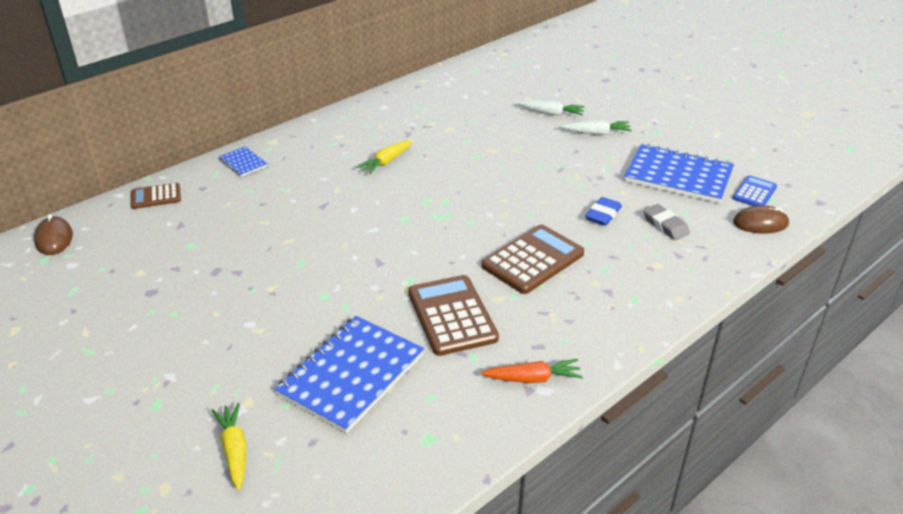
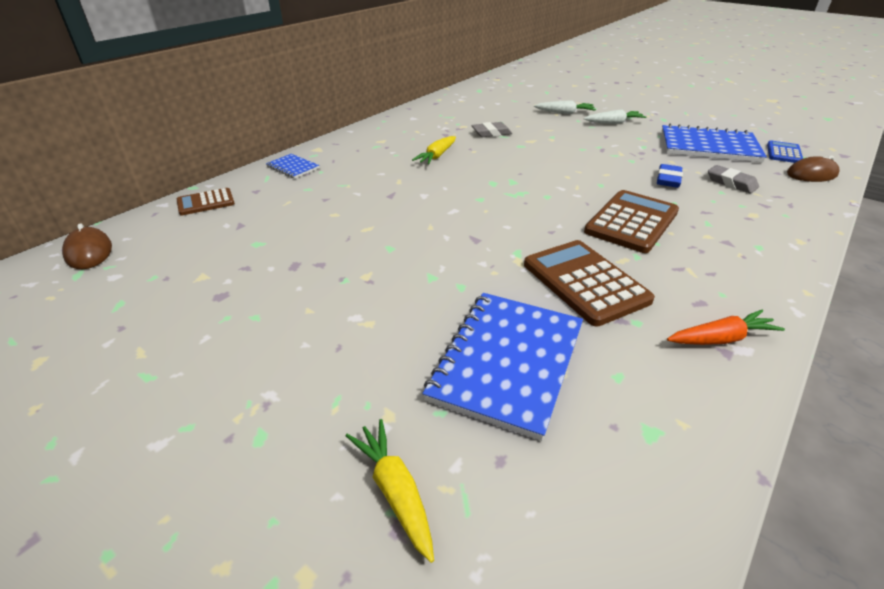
camera: 10 degrees left, 0 degrees up
none -> grey eraser [472,122,512,137]

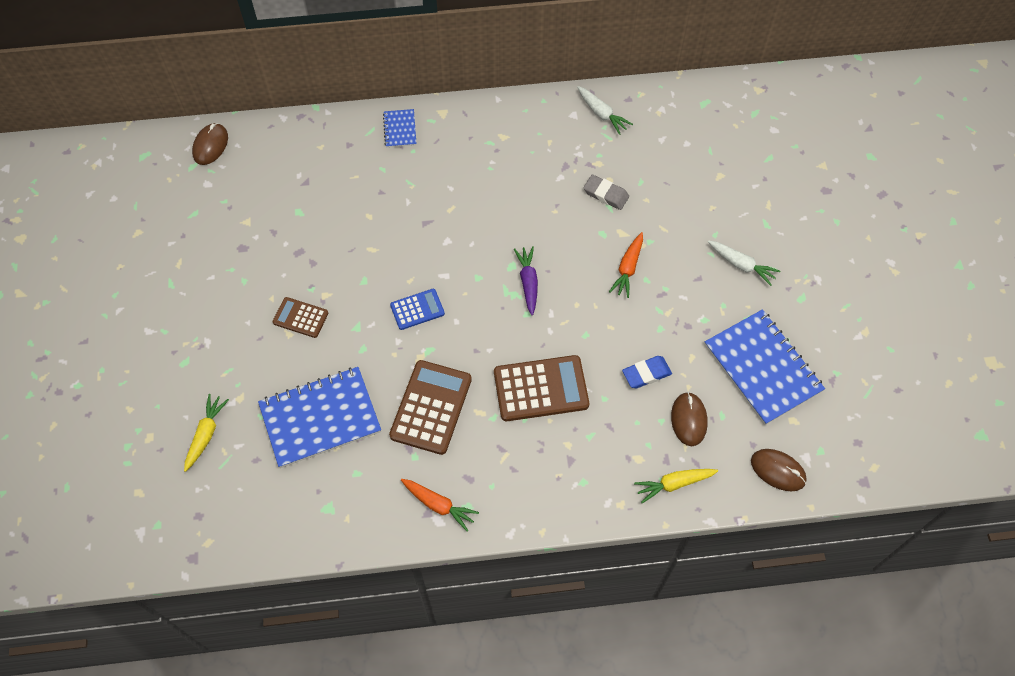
camera: 45 degrees right, 25 degrees up
brown calculator [177,188,235,215] -> brown calculator moved to [273,297,328,338]
yellow carrot [412,136,456,165] -> yellow carrot moved to [634,469,718,503]
white carrot [534,100,596,114] -> white carrot moved to [577,86,633,135]
grey eraser [708,165,759,193] -> brown mouse [671,392,708,446]
blue calculator [767,140,803,163] -> blue calculator moved to [390,289,445,330]
none -> purple carrot [514,246,538,315]
none -> orange carrot [609,232,643,298]

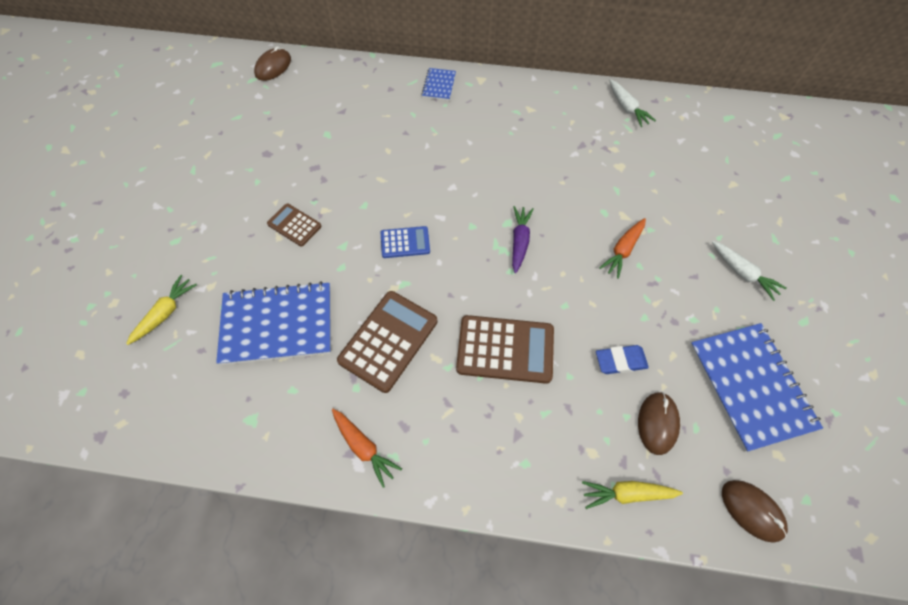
camera: 15 degrees right, 0 degrees up
grey eraser [583,175,629,210] -> none

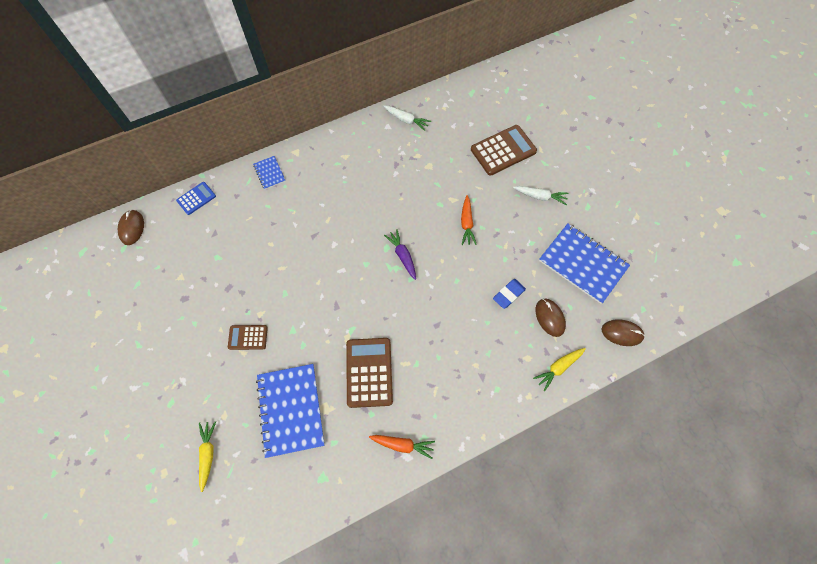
camera: 35 degrees left, 5 degrees up
blue notebook [216,281,331,365] -> blue notebook turned 60 degrees counterclockwise [256,364,325,458]
blue calculator [381,226,430,258] -> blue calculator moved to [176,182,216,215]
brown calculator [456,315,554,384] -> brown calculator moved to [471,125,537,176]

